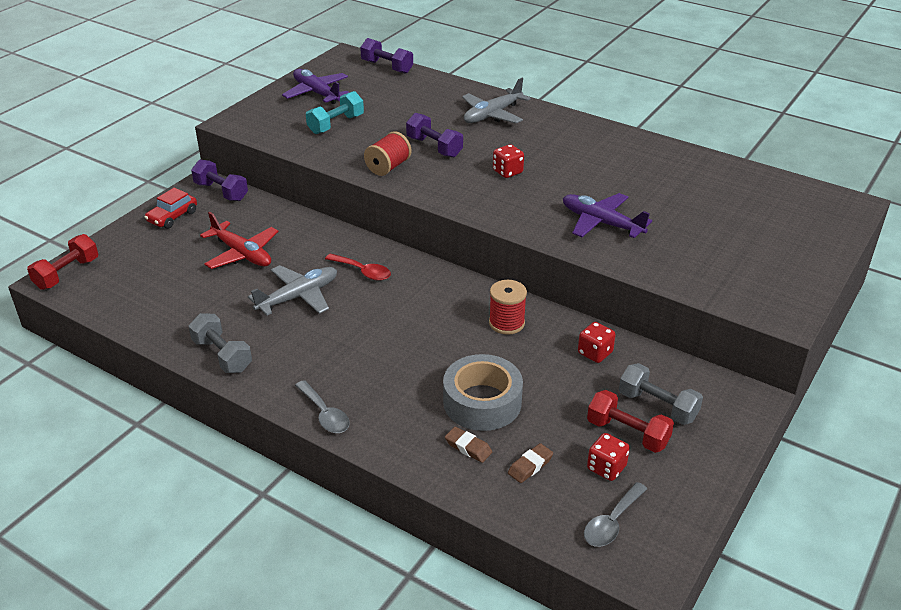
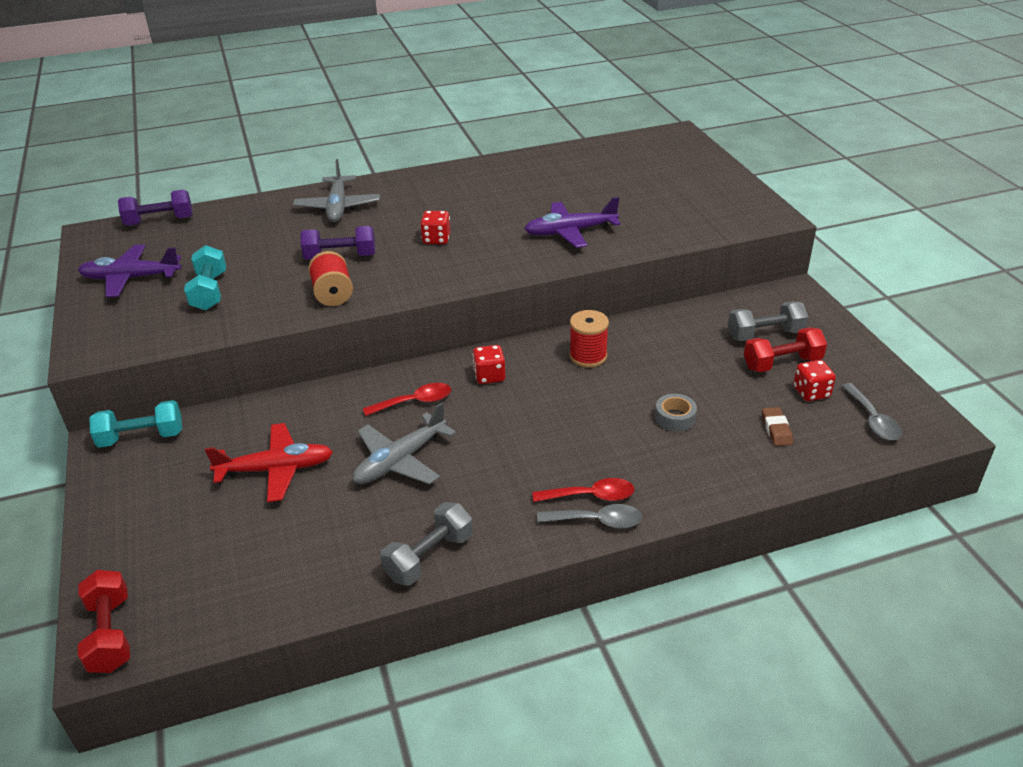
camera: 50 degrees left, 0 degrees up
red car [145,188,197,229] -> none
grey dumbbell [189,313,252,373] -> grey dumbbell turned 45 degrees counterclockwise [380,502,473,586]
purple dumbbell [191,160,248,201] -> turquoise dumbbell [89,400,182,448]
grey plane [248,265,337,315] -> grey plane turned 135 degrees counterclockwise [353,402,456,485]
grey tape [443,354,523,431] -> grey tape [655,394,697,431], size x0.49
brown eraser [445,427,492,463] -> none
red dice [578,322,615,363] -> red dice moved to [473,345,506,384]
none -> red spoon [532,478,634,502]

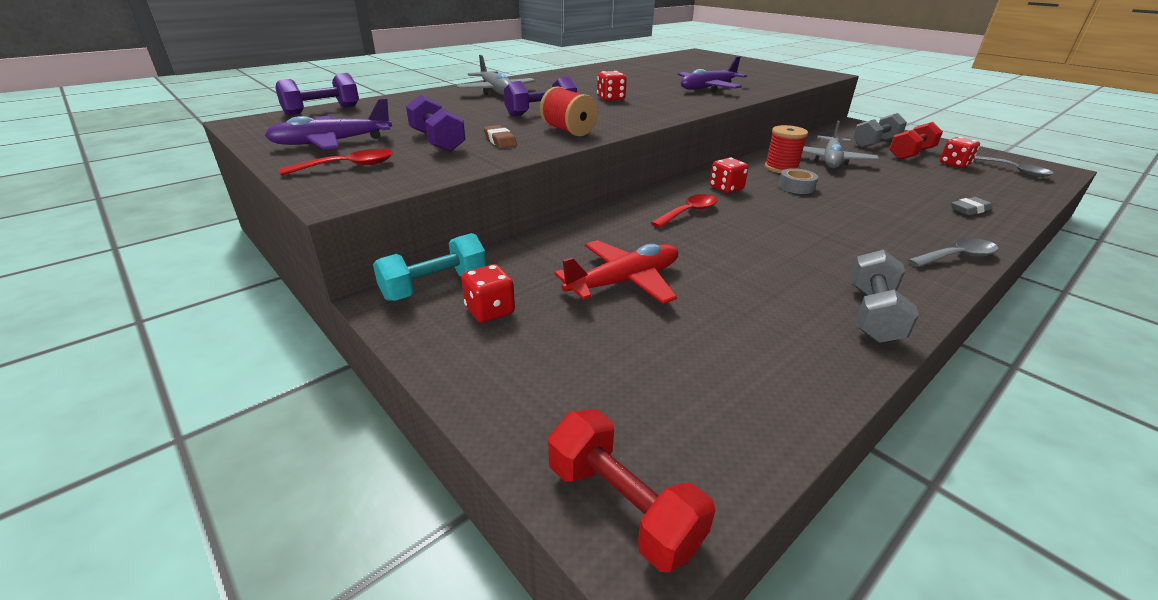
camera: 25 degrees left, 5 degrees down
turquoise dumbbell [184,245,226,310] -> purple dumbbell [406,95,466,152]
grey plane [353,402,456,485] -> grey plane moved to [802,121,879,168]
red spoon [532,478,634,502] -> red spoon moved to [279,149,393,176]
grey tape [655,394,697,431] -> grey tape moved to [778,168,818,194]
brown eraser [762,407,793,446] -> brown eraser moved to [484,125,517,149]
none -> red dice [461,264,515,323]
none -> grey eraser [951,197,992,215]

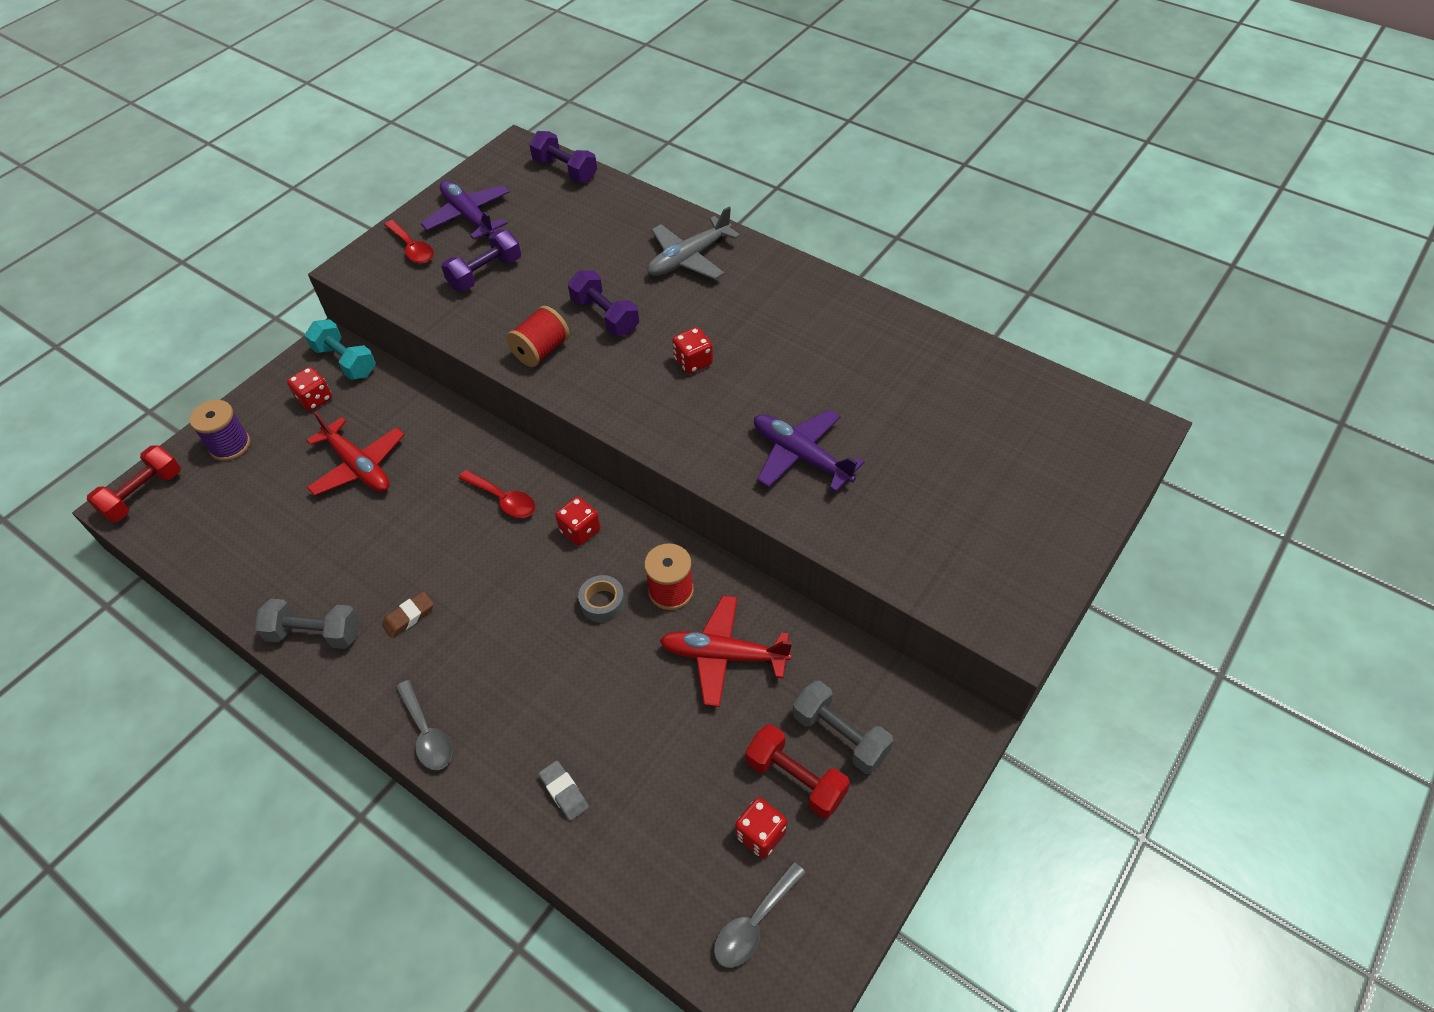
camera: 80 degrees right, 20 degrees up
brown eraser [484,125,517,149] -> brown eraser moved to [382,591,434,638]
grey plane [802,121,879,168] -> red plane [660,596,792,707]
none -> purple spool [190,400,250,461]

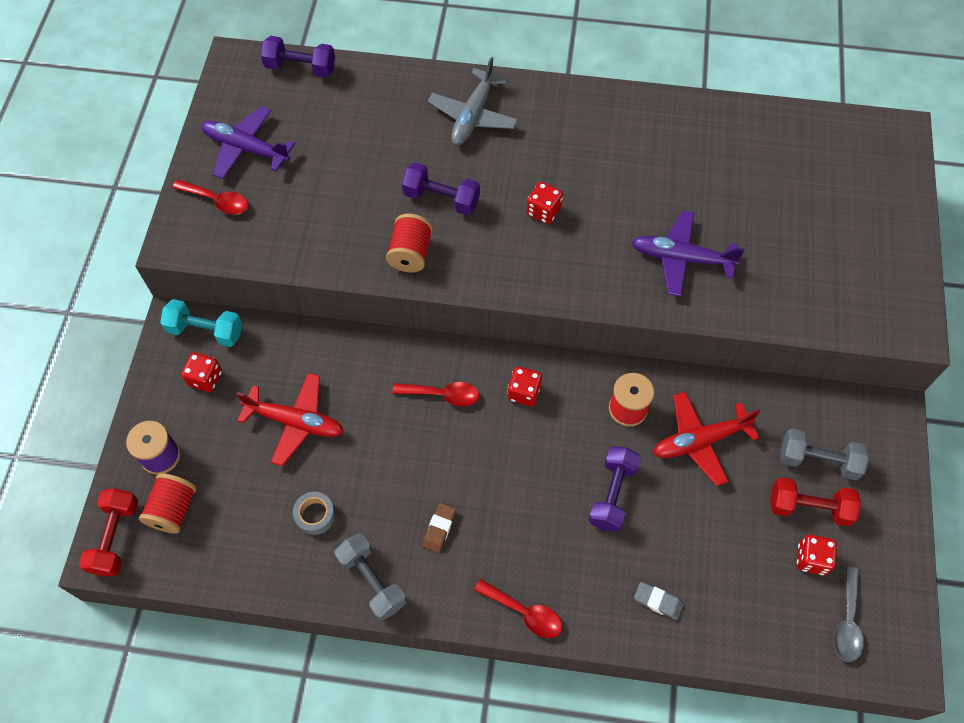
camera: 30 degrees left, 10 degrees up
grey dumbbell [255,599,359,649] -> grey dumbbell turned 75 degrees clockwise [334,533,406,621]
grey spoon [396,680,453,770] -> red spoon [474,579,563,638]
purple dumbbell [441,230,521,291] -> purple dumbbell moved to [589,446,641,532]
grey tape [578,575,625,623] -> grey tape moved to [293,492,335,535]
none -> red spool [139,473,197,534]

